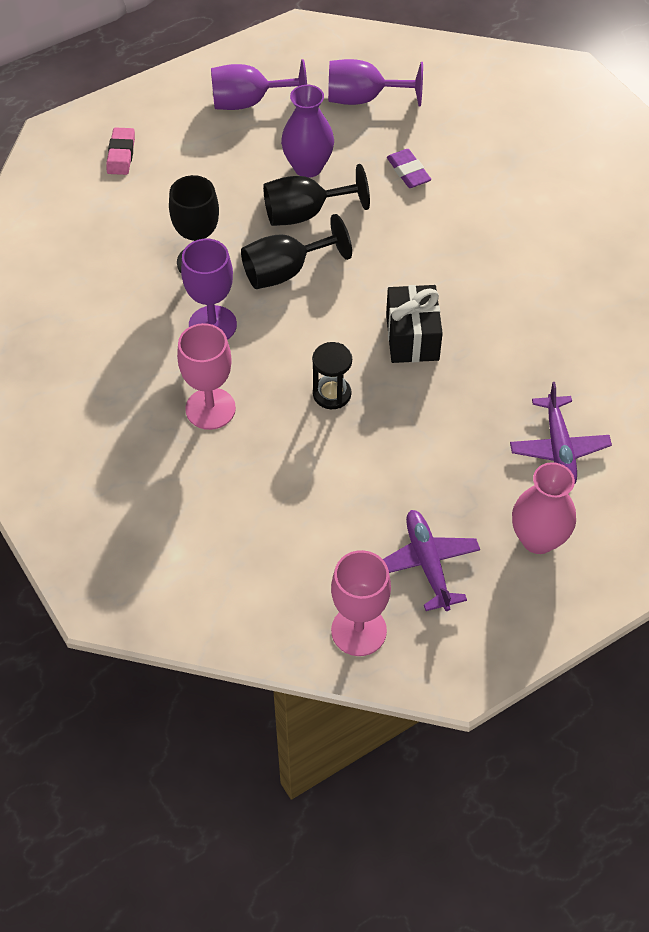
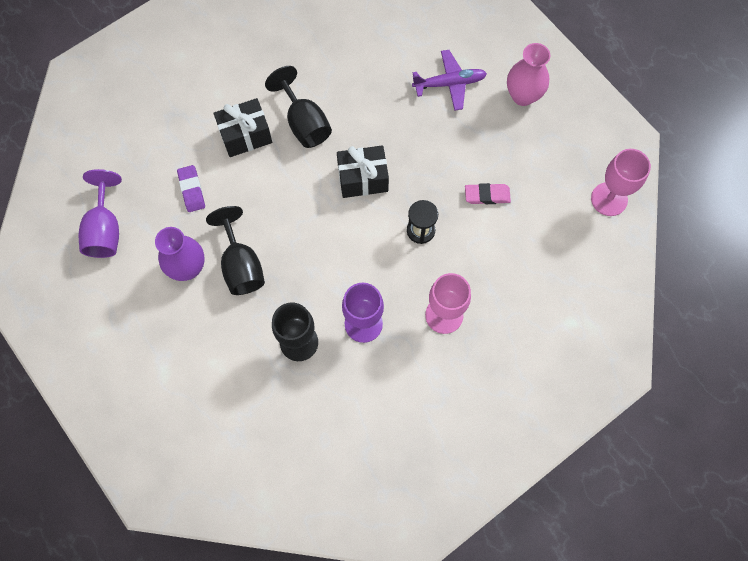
camera: 95 degrees left, 15 degrees up
pink eraser [106,128,135,175] -> pink eraser moved to [465,183,511,204]
purple goblet [211,59,307,110] -> none
black goblet [241,214,352,289] -> black goblet moved to [265,66,332,148]
purple plane [383,510,480,611] -> none
purple eraser [387,149,431,188] -> purple eraser turned 75 degrees counterclockwise [177,165,205,212]
none -> black gift [213,98,272,157]

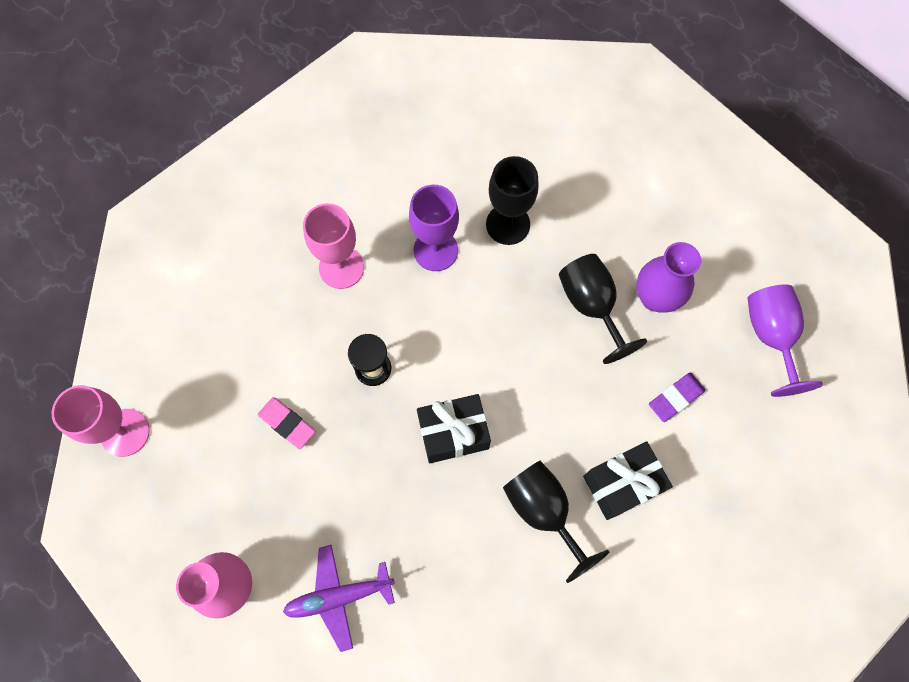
camera: 175 degrees right, 0 degrees up
purple eraser [177,165,205,212] -> purple eraser turned 75 degrees clockwise [649,373,706,422]
pink eraser [465,183,511,204] -> pink eraser turned 45 degrees clockwise [258,397,315,449]

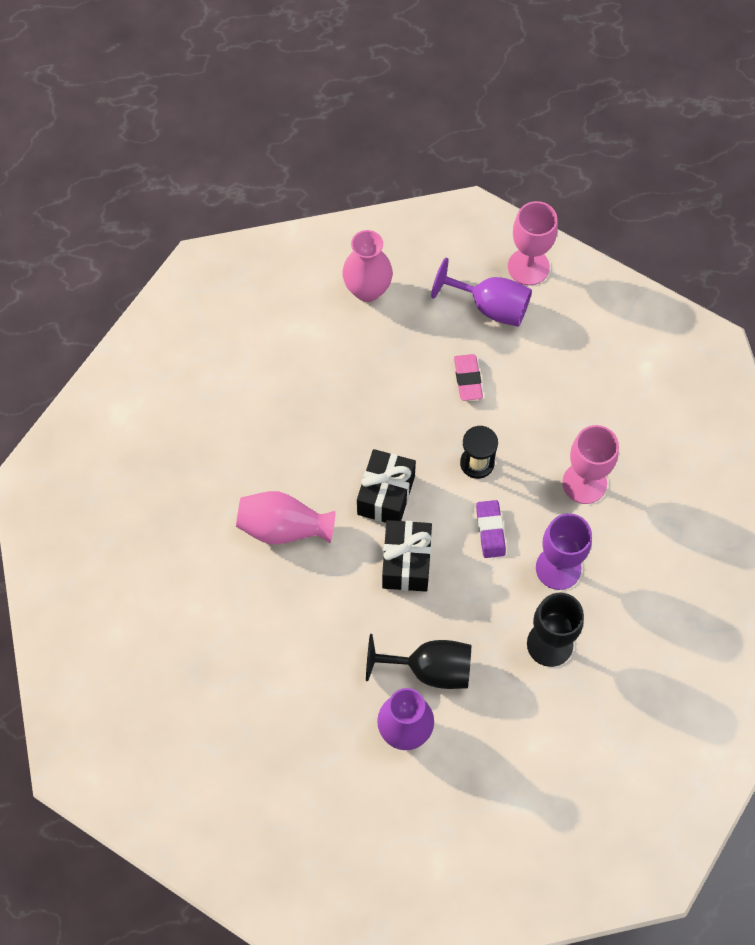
camera: 120 degrees right, 5 degrees down
pink eraser [258,397,315,449] -> pink eraser turned 75 degrees counterclockwise [454,354,483,401]
purple plane [283,545,395,652] -> none
black goblet [503,461,609,583] -> pink vase [236,491,335,544]
black gift [583,442,673,520] -> black gift moved to [382,520,432,592]
purple eraser [649,373,706,422] -> purple eraser moved to [476,500,506,558]
purple goblet [748,284,823,397] -> purple goblet moved to [431,258,532,327]

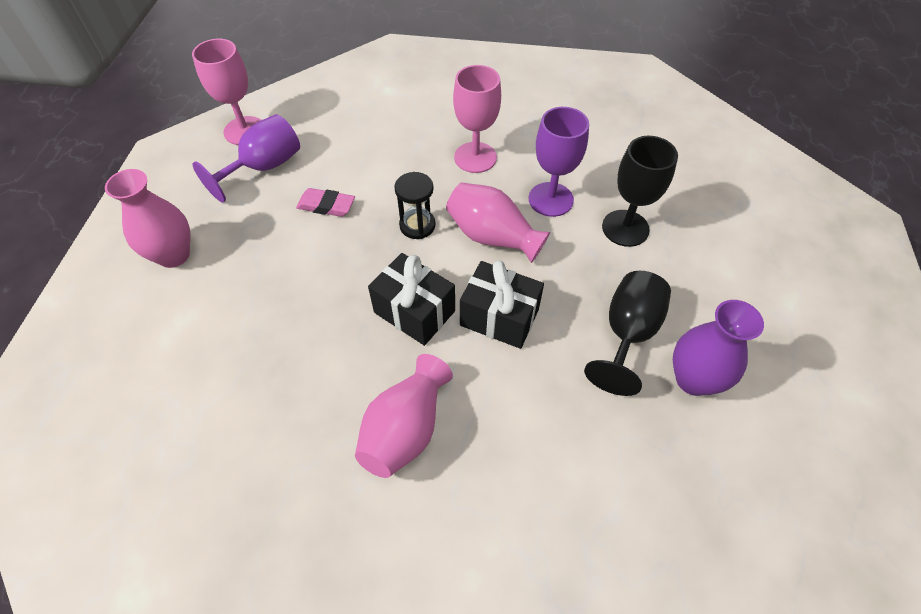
camera: 70 degrees left, 10 degrees down
purple eraser [476,500,506,558] -> pink vase [446,183,550,263]

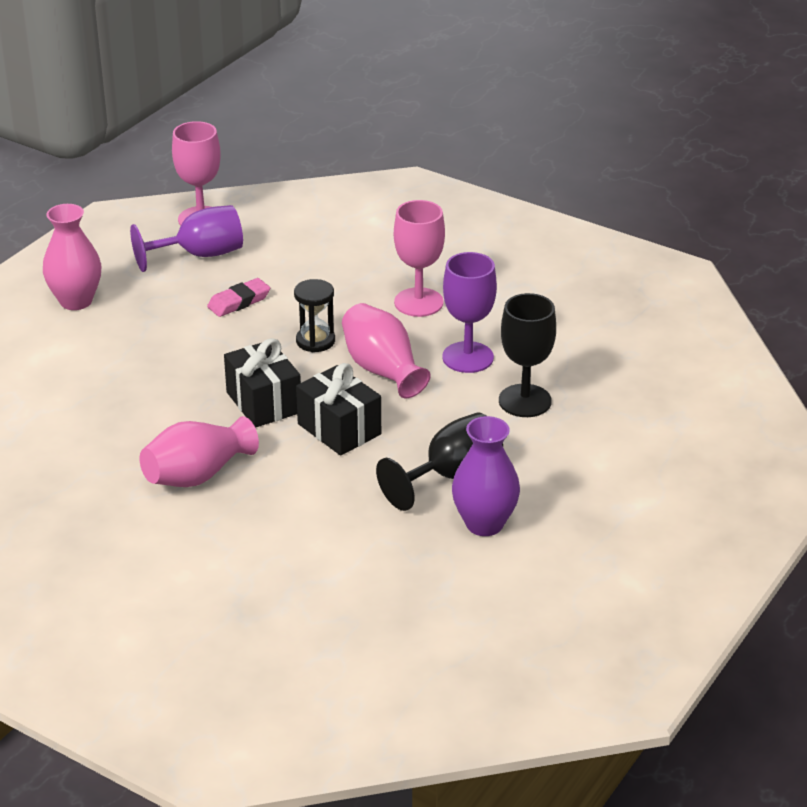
camera: 25 degrees right, 20 degrees down
pink eraser [296,188,355,217] -> pink eraser turned 75 degrees counterclockwise [207,278,270,317]

